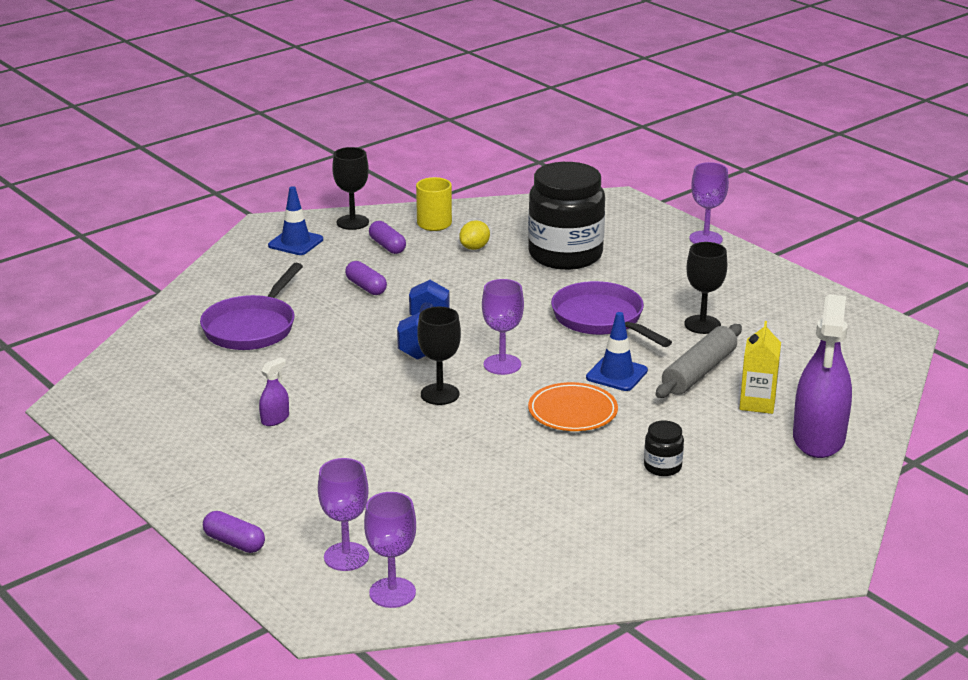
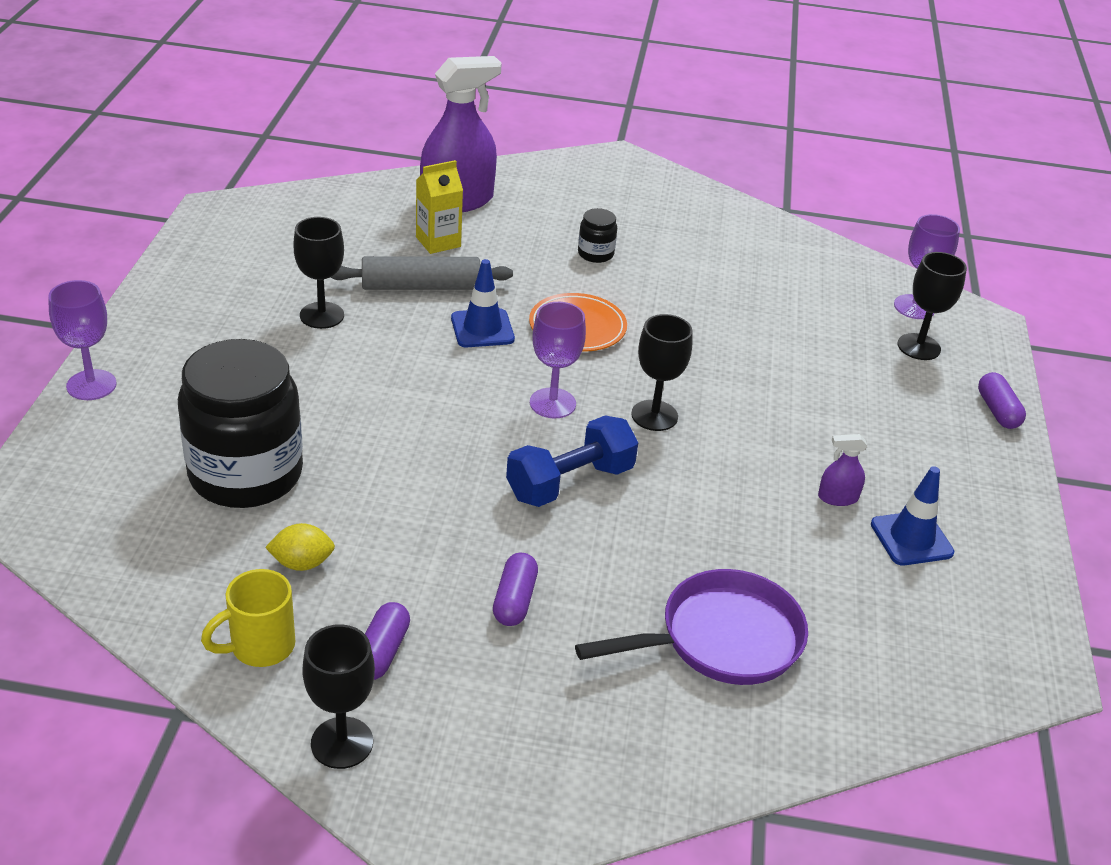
camera: 135 degrees left, 10 degrees up
blue traffic cone [268,186,323,255] -> blue traffic cone moved to [871,466,954,566]
purple goblet [318,458,369,571] -> black goblet [898,252,967,360]
purple pan [551,281,672,347] -> none

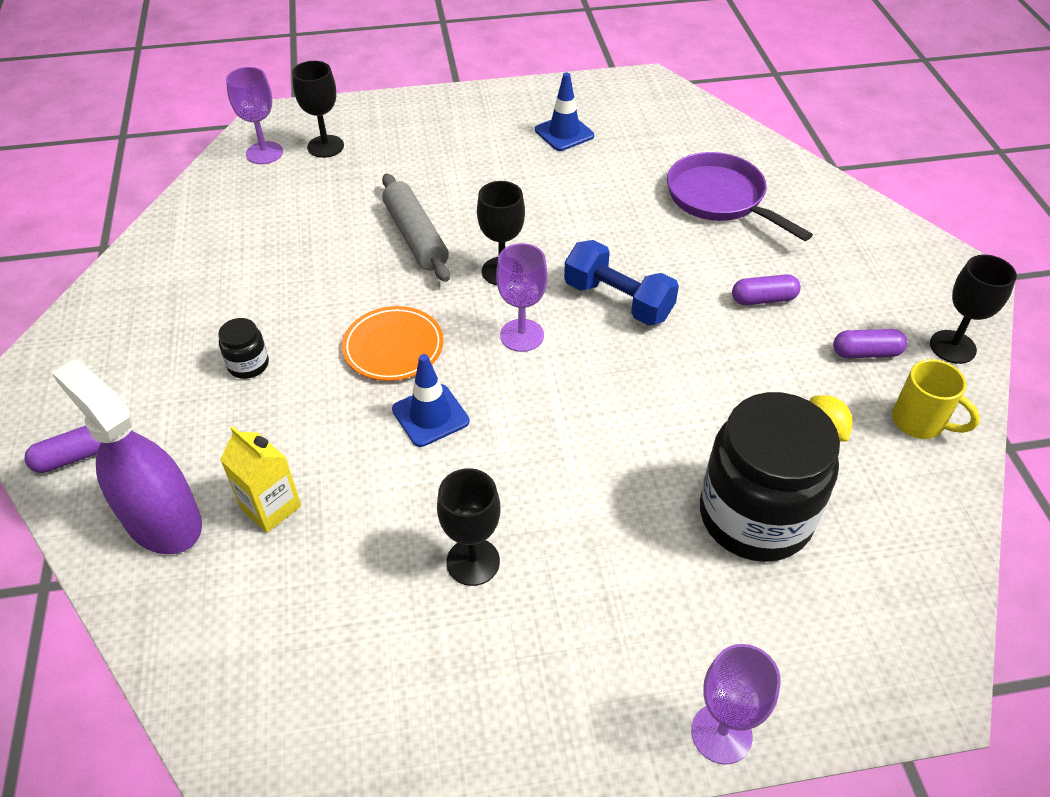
camera: 105 degrees left, 10 degrees up
grey rolling pin [331,256,513,290] -> grey rolling pin moved to [382,174,450,282]
purple spray bottle [818,434,867,506] -> none
purple capsule [978,372,1026,429] -> purple capsule moved to [24,426,101,473]

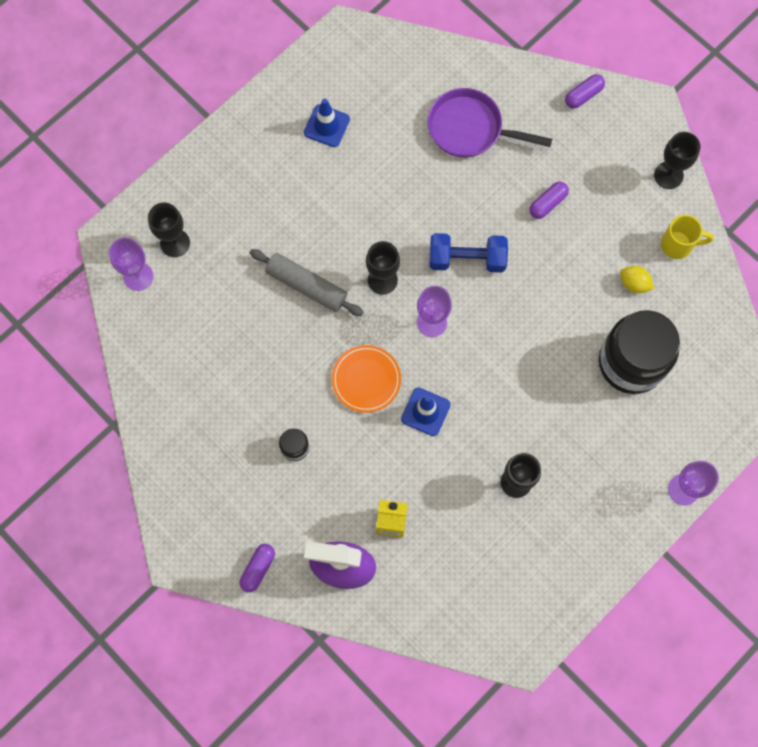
camera: 35 degrees left, 25 degrees up
purple capsule [833,329,907,358] -> purple capsule moved to [565,74,605,109]

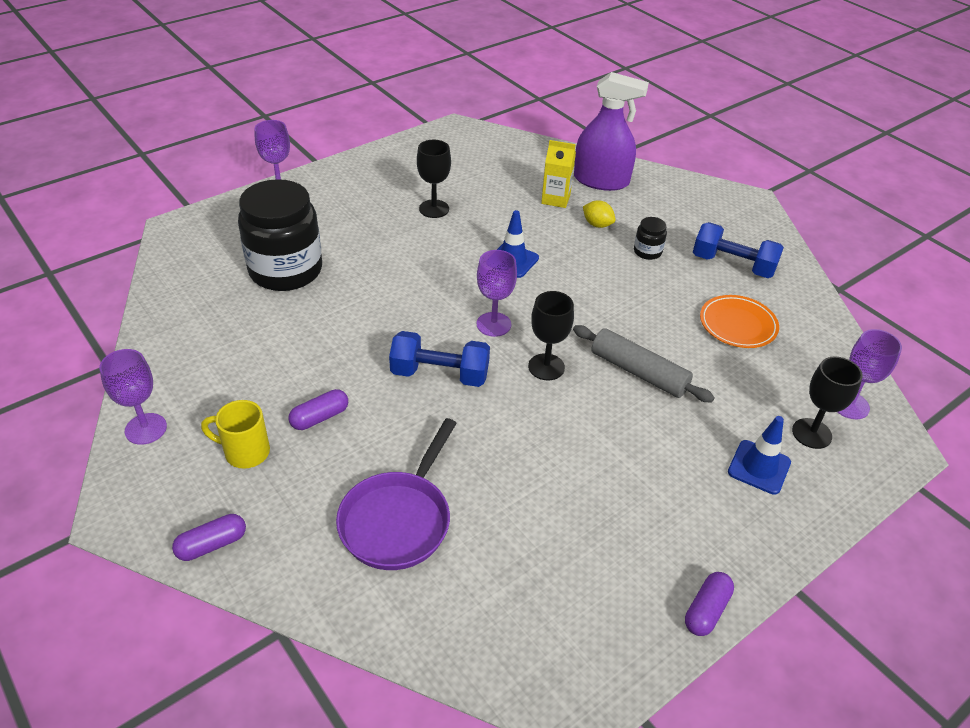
camera: 175 degrees left, 30 degrees down
purple capsule [239,544,275,592] -> purple capsule moved to [685,572,734,636]
blue traffic cone [304,99,350,147] -> blue traffic cone moved to [728,416,791,495]
orange plate [332,345,401,413] -> orange plate moved to [700,295,779,348]
purple pan [427,88,552,157] -> purple pan turned 90 degrees clockwise [336,418,457,570]
yellow lemon [620,266,654,293] -> yellow lemon moved to [583,200,616,228]
black goblet [654,132,700,189] -> purple goblet [99,349,167,445]
yellow mug [661,215,714,259] -> yellow mug moved to [201,400,270,469]
none -> blue dumbbell [693,222,784,278]

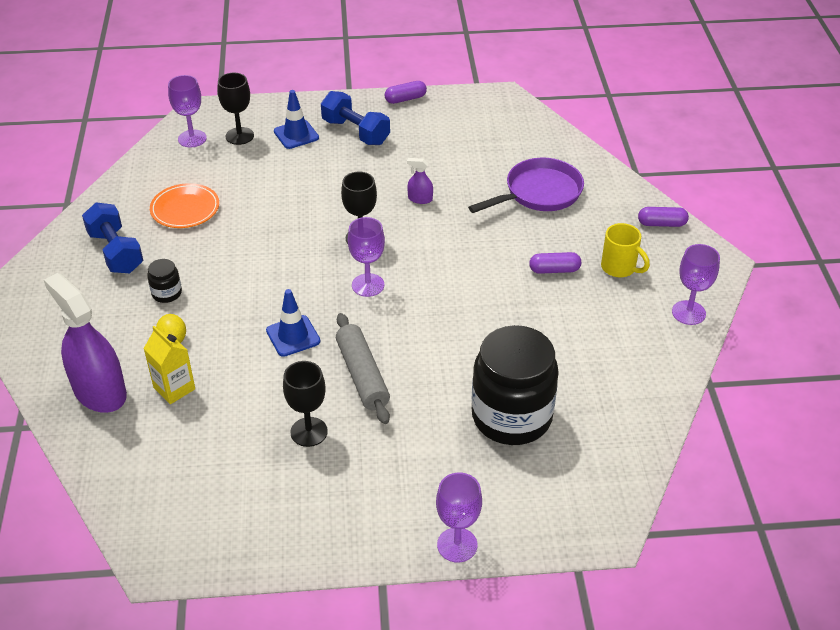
camera: 145 degrees left, 0 degrees up
blue dumbbell [389,331,490,387] -> blue dumbbell moved to [321,91,390,145]
grey rolling pin [573,325,715,403] -> grey rolling pin moved to [336,313,390,424]
none -> purple spray bottle [407,158,433,204]

